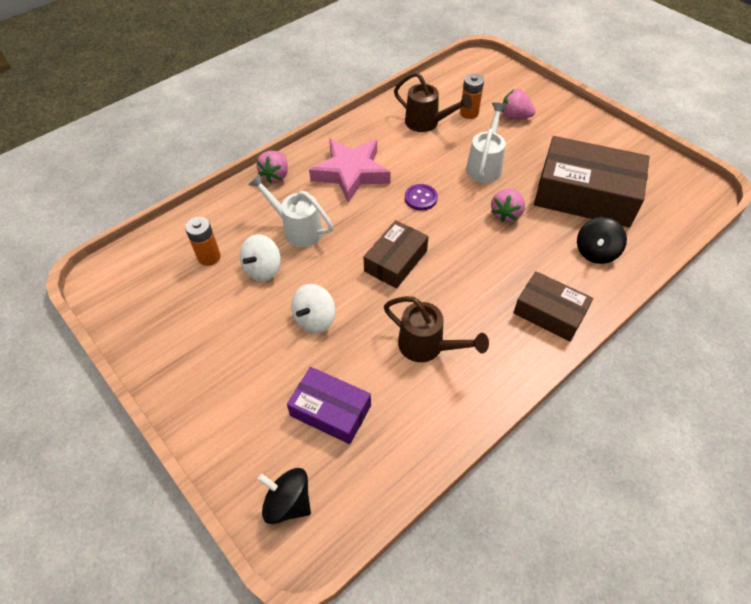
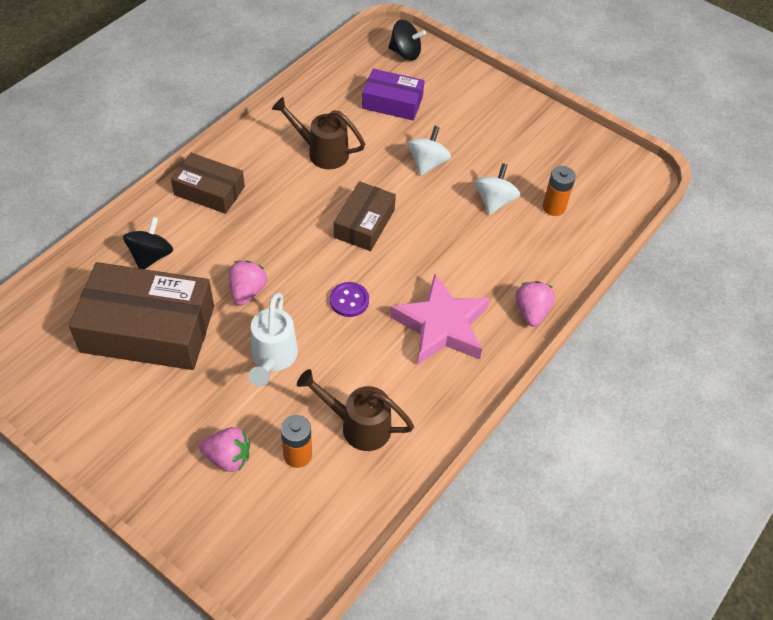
camera: 165 degrees right, 0 degrees up
white watering can [248,173,333,247] -> none

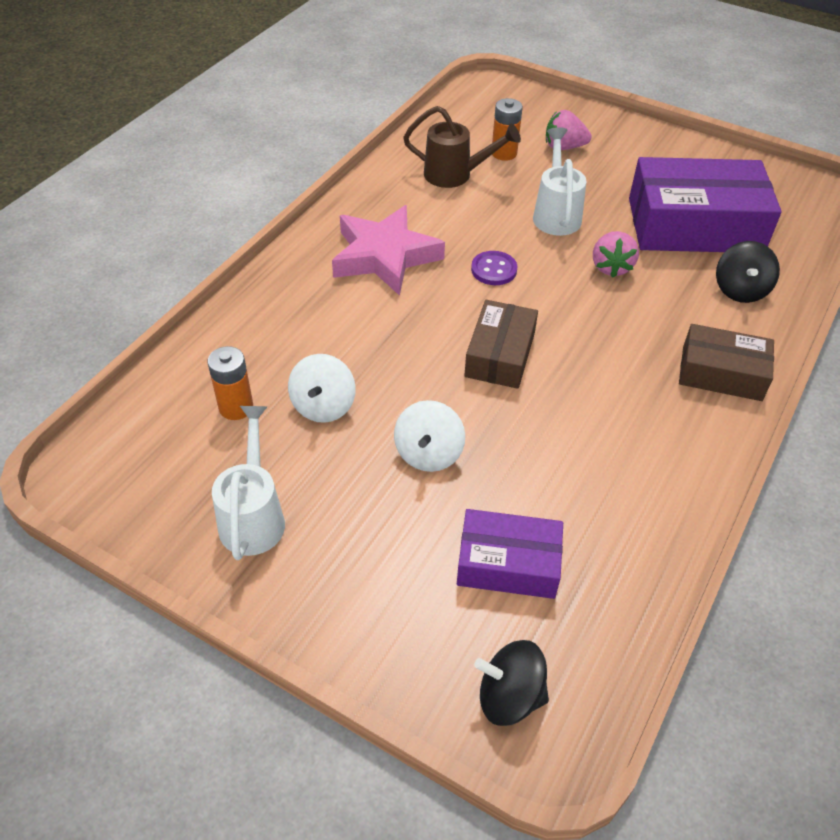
camera: 175 degrees right, 5 degrees down
brown box [69,262,214,370] -> purple box [629,157,782,252]
brown watering can [272,97,365,169] -> none
pink strawberry [516,281,555,327] -> none
none -> white watering can [212,406,285,560]

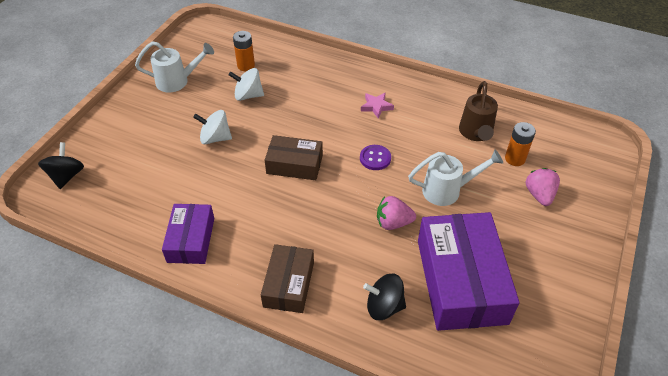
camera: 85 degrees right, 0 degrees up
pink star [332,205,445,296] -> pink star [361,93,394,119], size x0.45
purple box [457,509,563,599] -> purple box moved to [162,204,214,264]

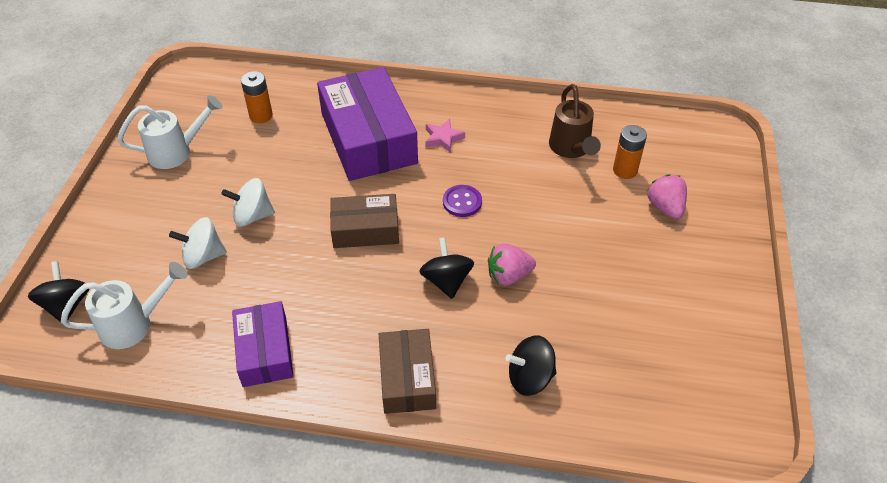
camera: 15 degrees left, 0 degrees up
white spinning top [229,68,264,101] -> white spinning top moved to [169,217,227,269]
white watering can [408,150,503,206] -> white watering can moved to [61,262,188,349]
purple box [418,212,520,331] -> purple box moved to [317,67,418,181]
none -> black spinning top [419,237,474,299]

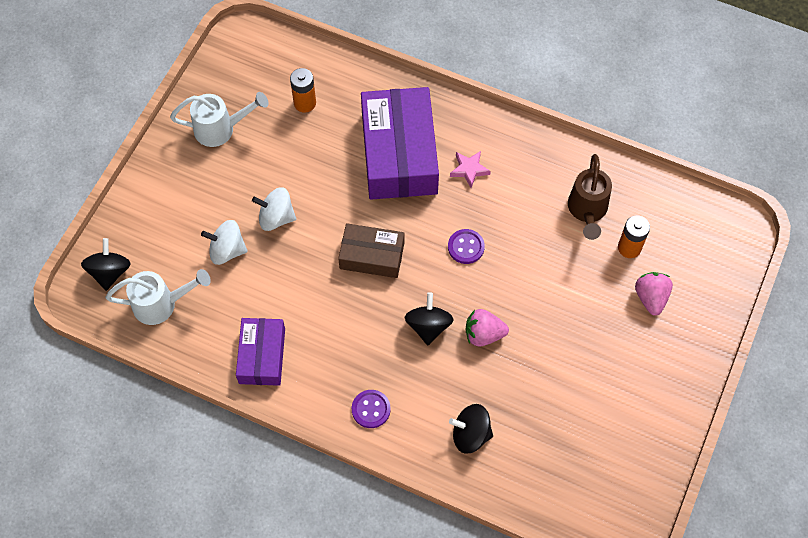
camera: 15 degrees right, 15 degrees up
brown box [379,329,436,414] -> purple button [352,390,391,428]

